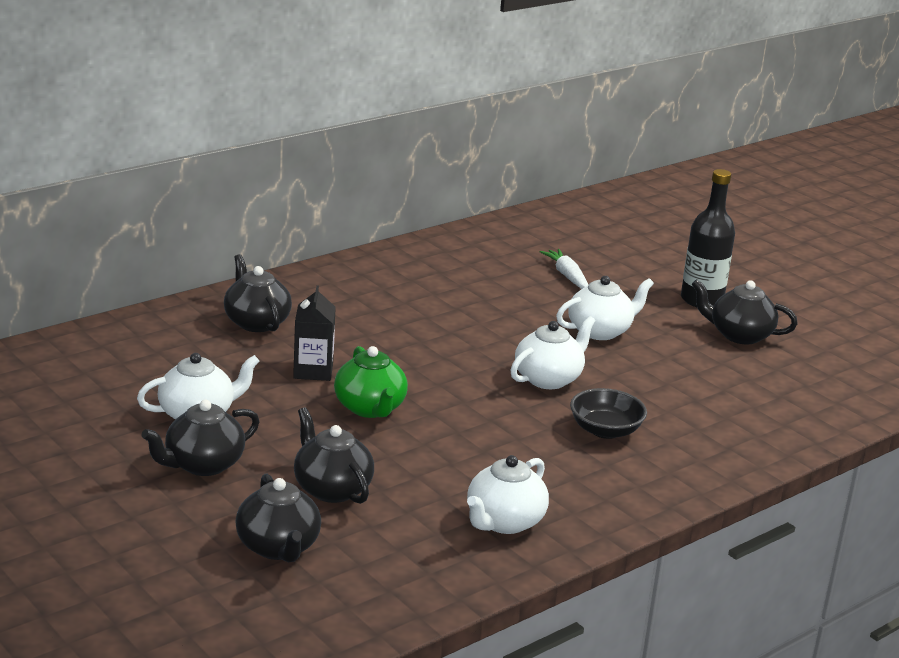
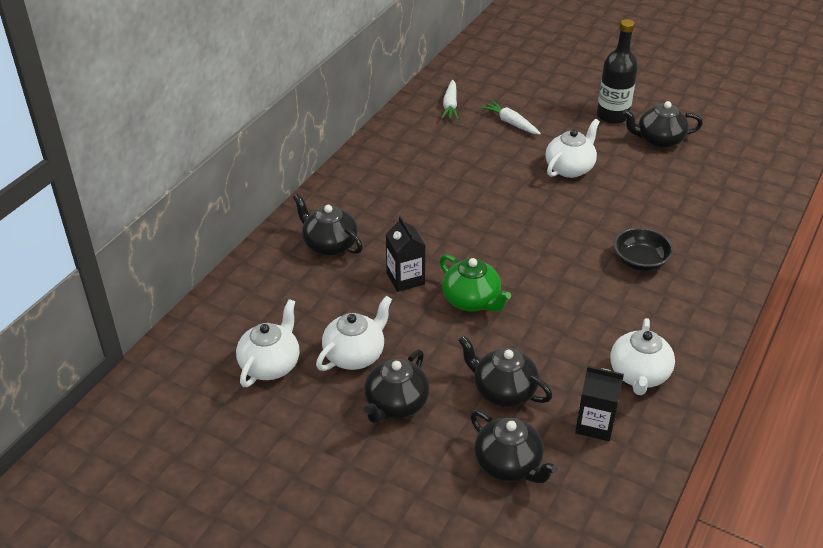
camera: 20 degrees left, 15 degrees up
white teapot [510,316,595,389] -> white teapot moved to [236,299,300,387]
none -> white carrot [441,79,459,120]
none -> black carton [575,366,624,441]

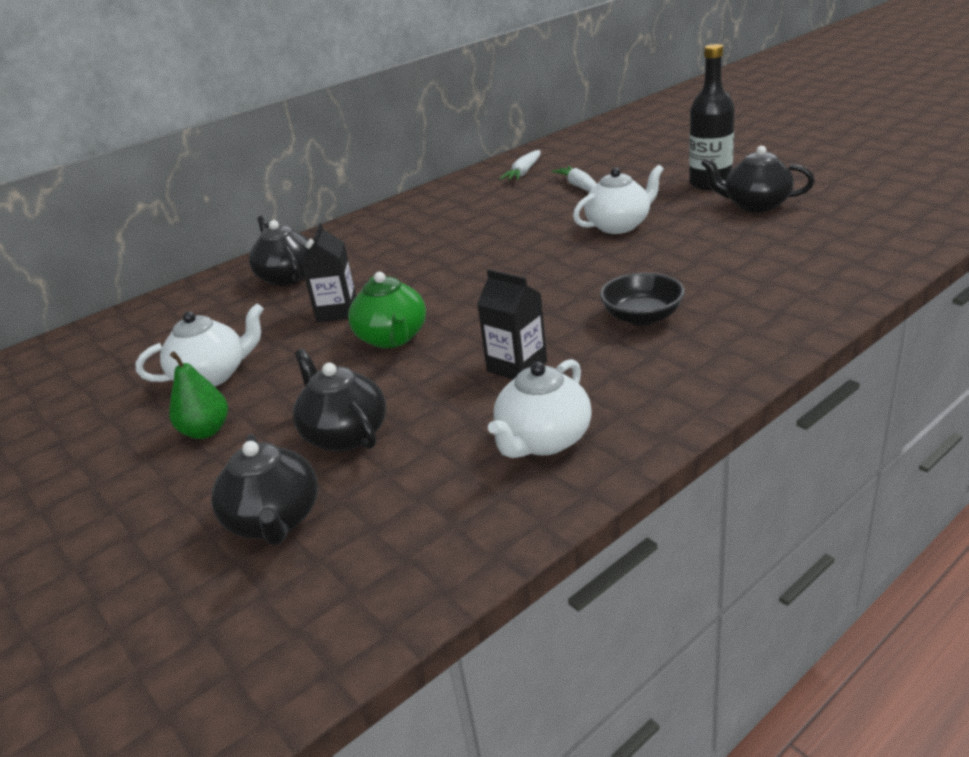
camera: 25 degrees right, 10 degrees down
white teapot [236,299,300,387] -> none
black teapot [364,349,430,424] -> green pear [169,351,228,439]
black carton [575,366,624,441] -> black carton moved to [477,269,547,380]

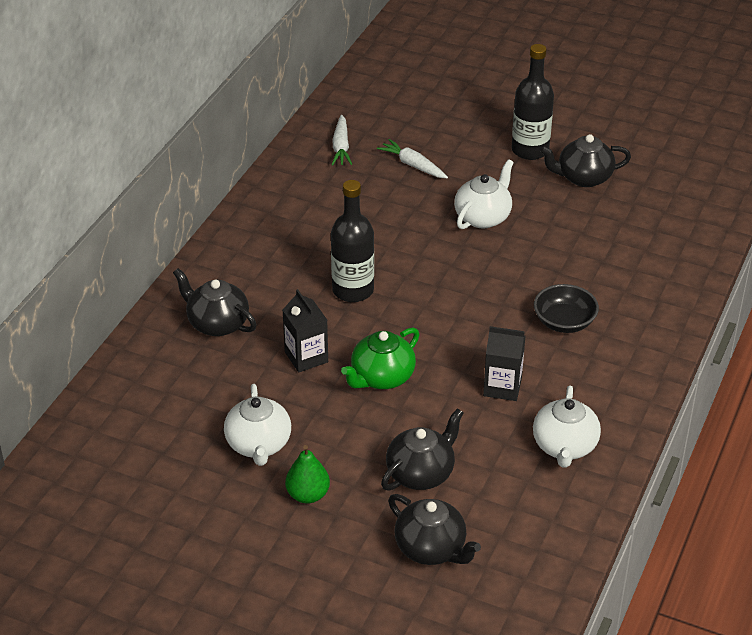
camera: 30 degrees left, 10 degrees up
white teapot [135,304,264,387] -> white teapot turned 135 degrees clockwise [224,384,291,466]
black teapot [293,349,386,452] -> black teapot turned 105 degrees clockwise [381,408,464,491]
green teapot [348,272,426,348] -> green teapot turned 90 degrees clockwise [341,327,419,389]
none -> black bottle [331,180,374,302]

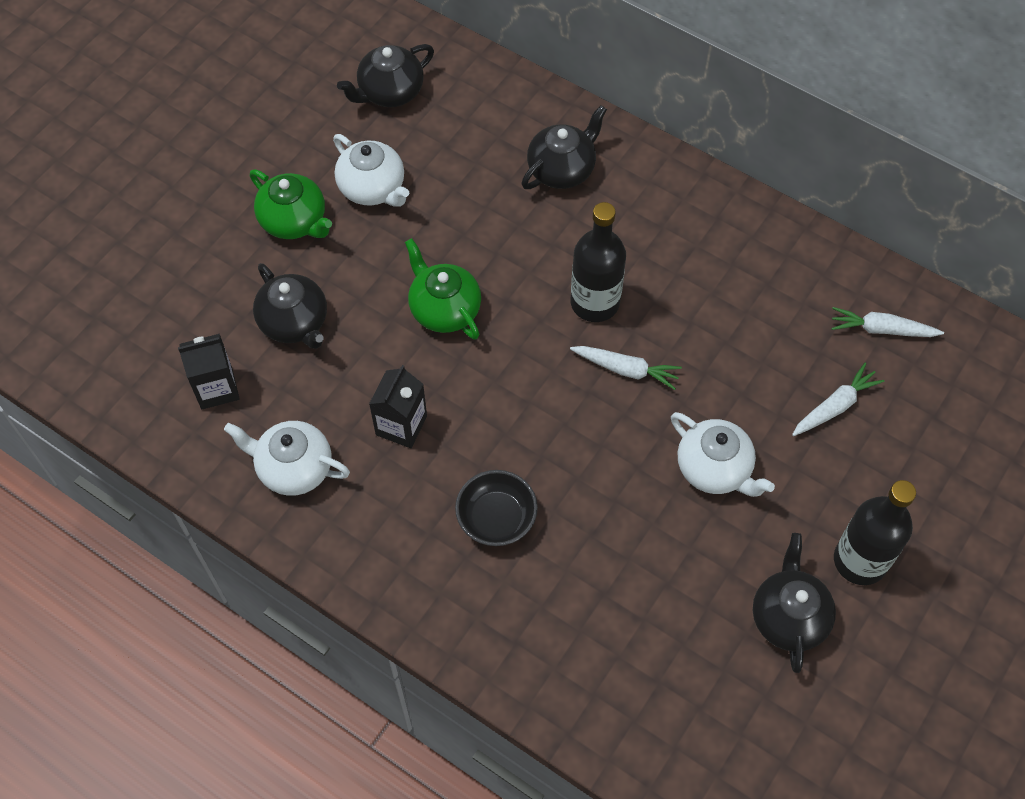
camera: 100 degrees right, 20 degrees up
white teapot [224,384,291,466] -> white teapot turned 135 degrees counterclockwise [333,134,409,207]
black carton [283,289,328,372] -> black carton moved to [178,334,240,409]
green pear [285,445,330,504] -> green teapot [250,169,332,239]
black teapot [388,494,481,565] -> black teapot moved to [337,44,434,107]
none -> white carrot [570,346,682,390]

